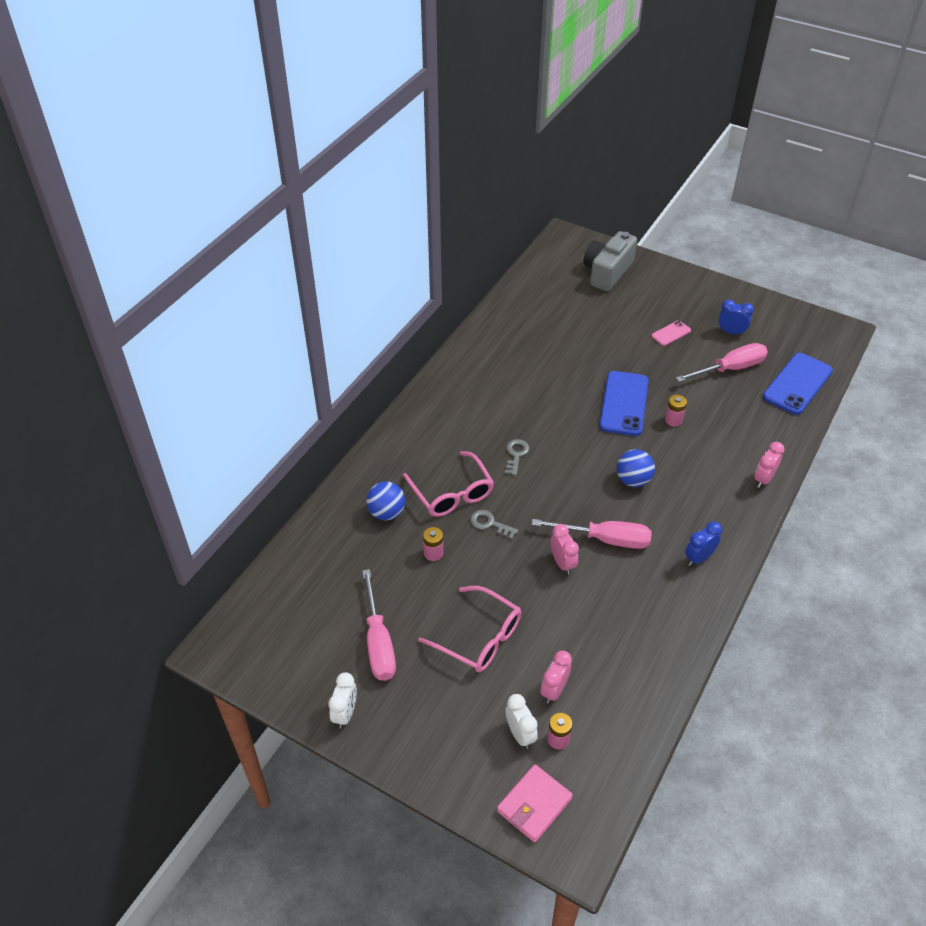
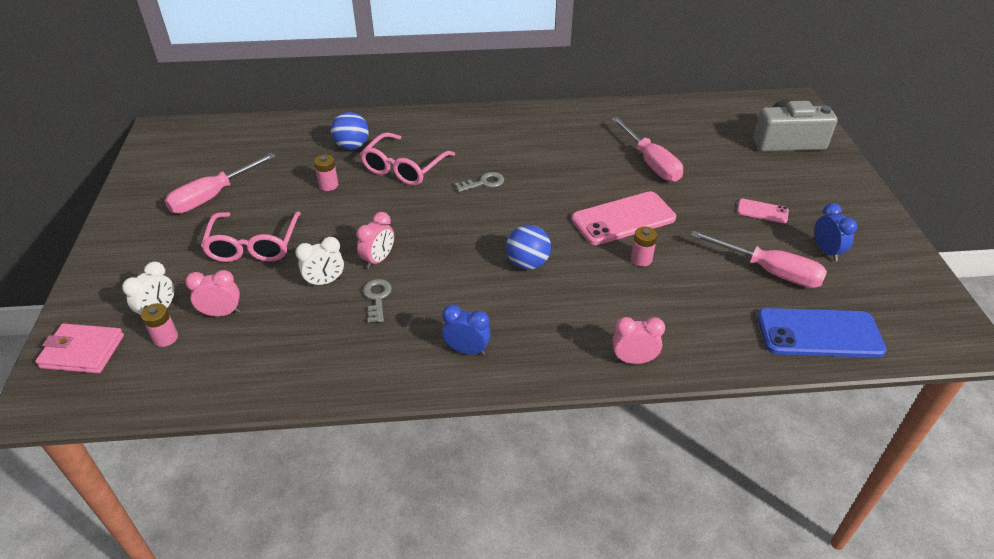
camera: 55 degrees right, 5 degrees down
white clock [328,672,357,729] -> white clock moved to [295,237,344,287]
grey key [470,510,518,539] -> grey key moved to [363,279,392,323]
pink screwdriver [532,519,652,549] -> pink screwdriver moved to [612,117,683,182]
blue phone [599,371,649,436] -> pink phone [572,191,676,245]

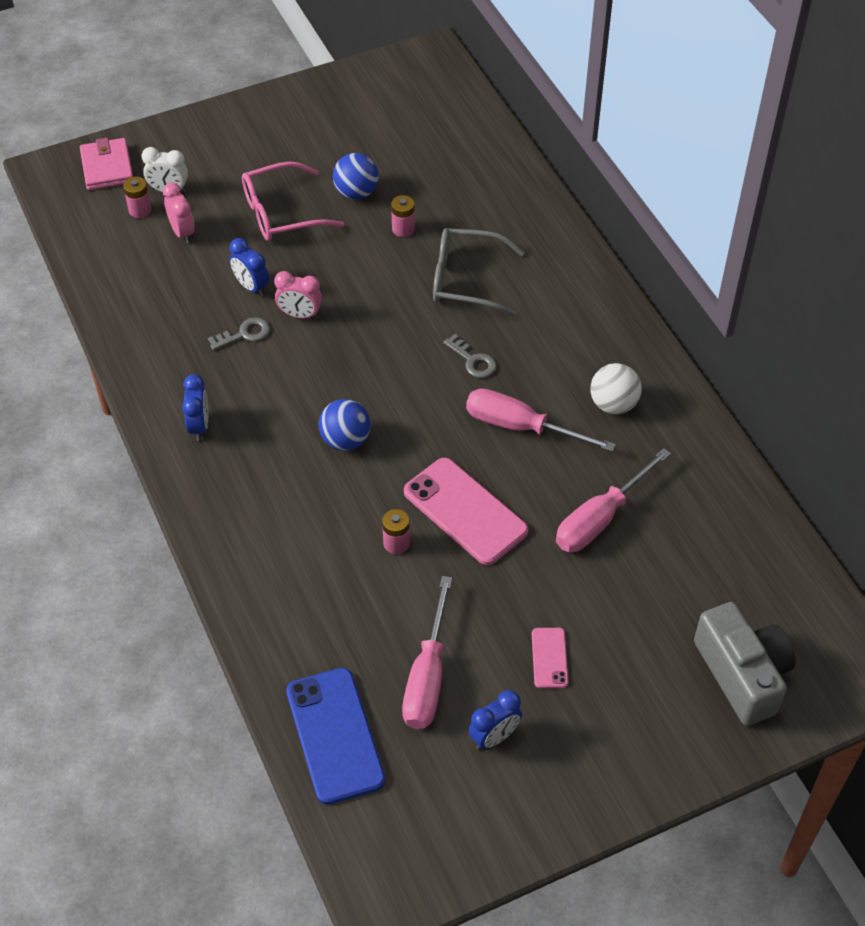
camera: 70 degrees right, 10 degrees up
pink screwdriver [165,153,276,213] -> pink screwdriver moved to [466,388,616,452]
white clock [295,237,344,287] -> blue clock [229,238,269,297]
blue ball [331,112,369,150] -> blue ball moved to [333,153,379,200]
pink glasses [360,132,455,186] -> grey glasses [433,228,525,316]
pink clock [613,317,665,364] -> none
none -> white ball [590,363,642,414]

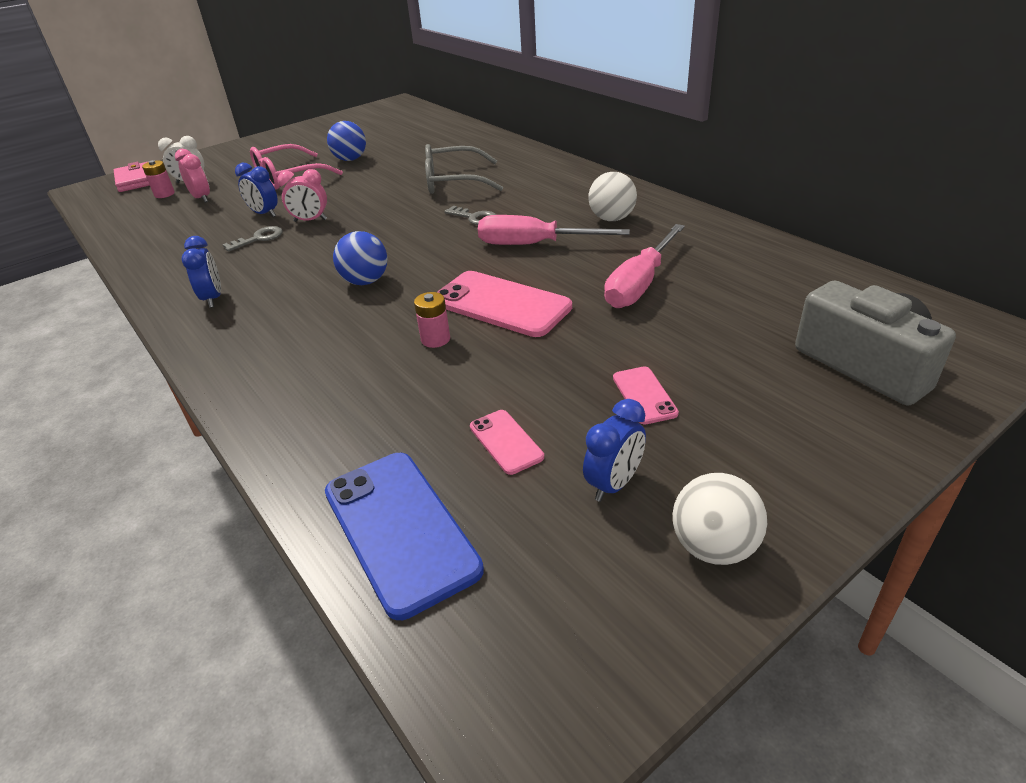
camera: 10 degrees left, 15 degrees down
pink battery [391,195,415,237] -> none
pink screwdriver [402,576,452,729] -> pink phone [470,410,544,475]
none -> white ball [673,473,767,565]

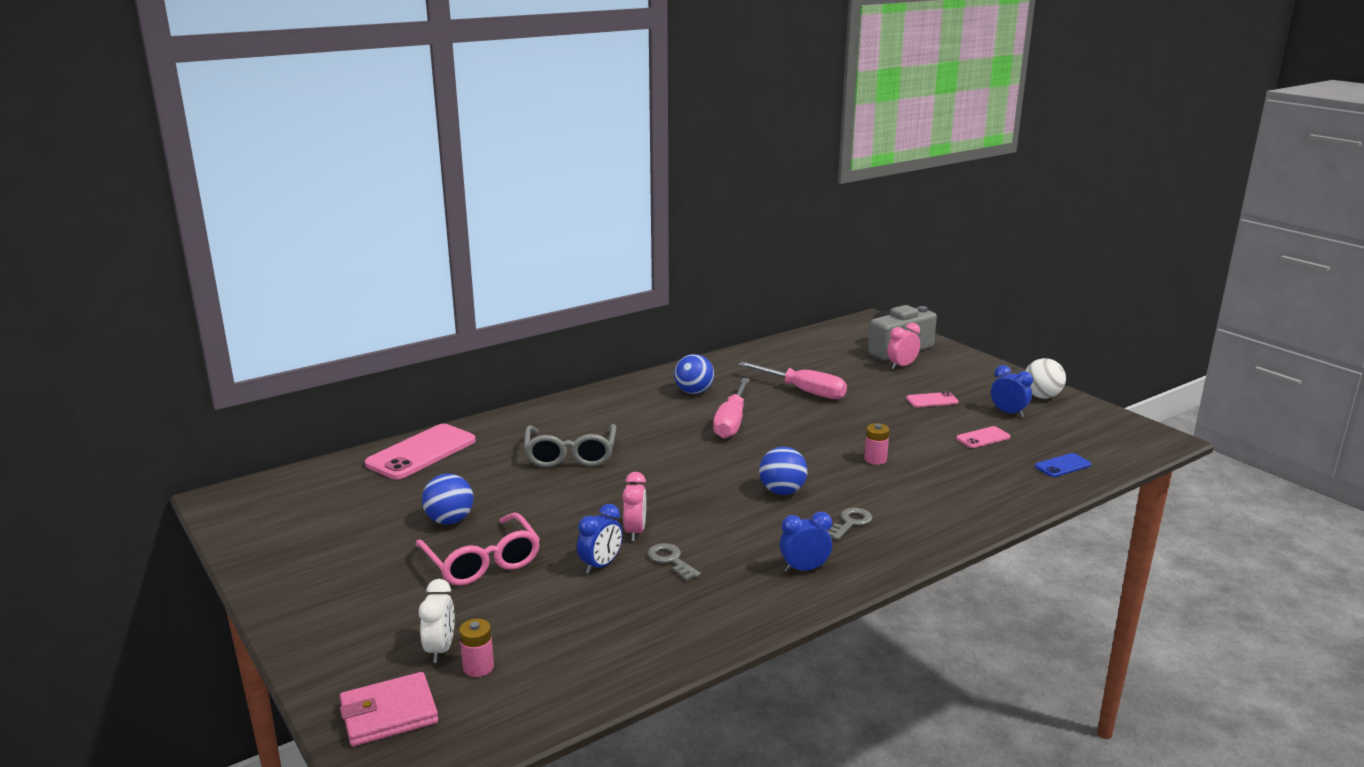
camera: 90 degrees left, 15 degrees down
pink clock [175,149,210,203] -> pink clock moved to [887,323,920,369]
blue phone [325,453,484,620] -> blue phone [1035,453,1092,477], size x0.50
pink phone [437,271,572,337] -> pink phone moved to [365,424,476,479]
grey key [444,206,496,225] -> grey key moved to [828,508,872,540]
white ball [588,172,637,221] -> blue ball [674,354,714,394]

